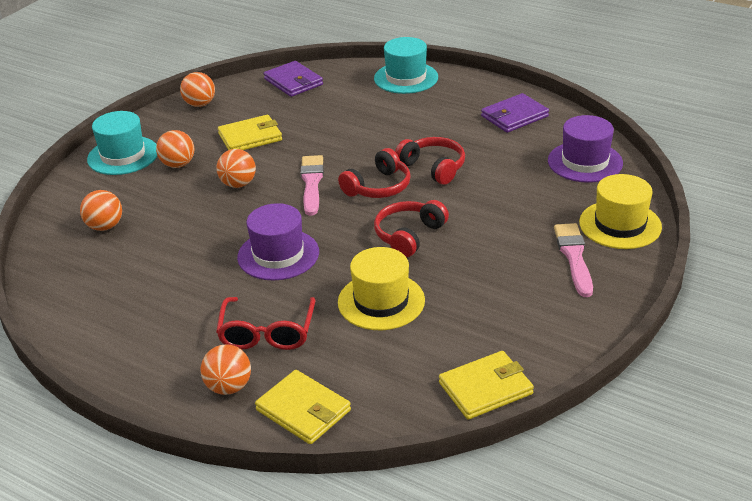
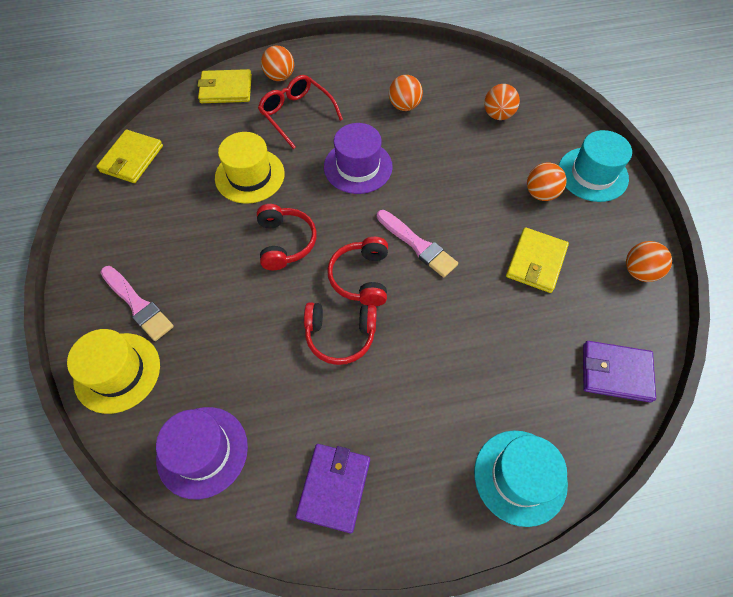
camera: 135 degrees right, 25 degrees up
orange ball [216,149,256,188] -> orange ball moved to [389,75,423,111]

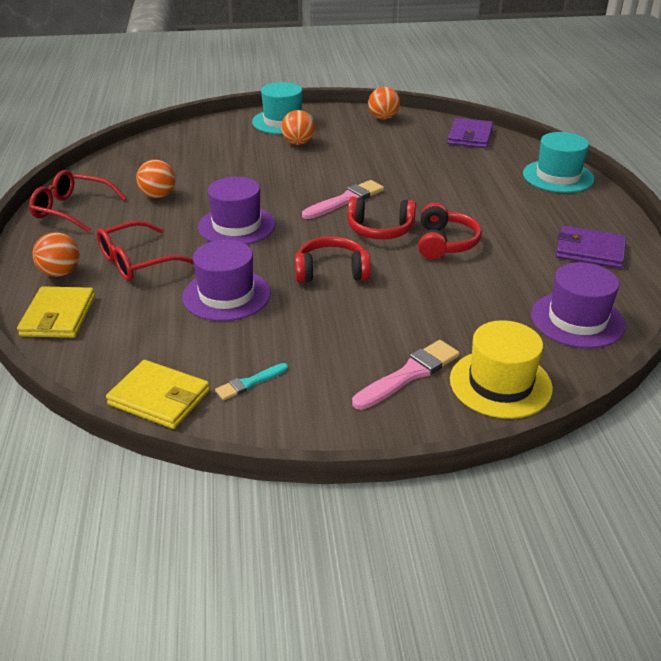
camera: 85 degrees left, 25 degrees down
yellow hat [215,132,285,204] -> purple hat [182,240,271,321]
orange ball [484,84,520,120] -> none
yellow wallet [506,227,569,293] -> none
none -> red glasses [29,170,127,233]
none -> turquoise brush [215,363,288,400]

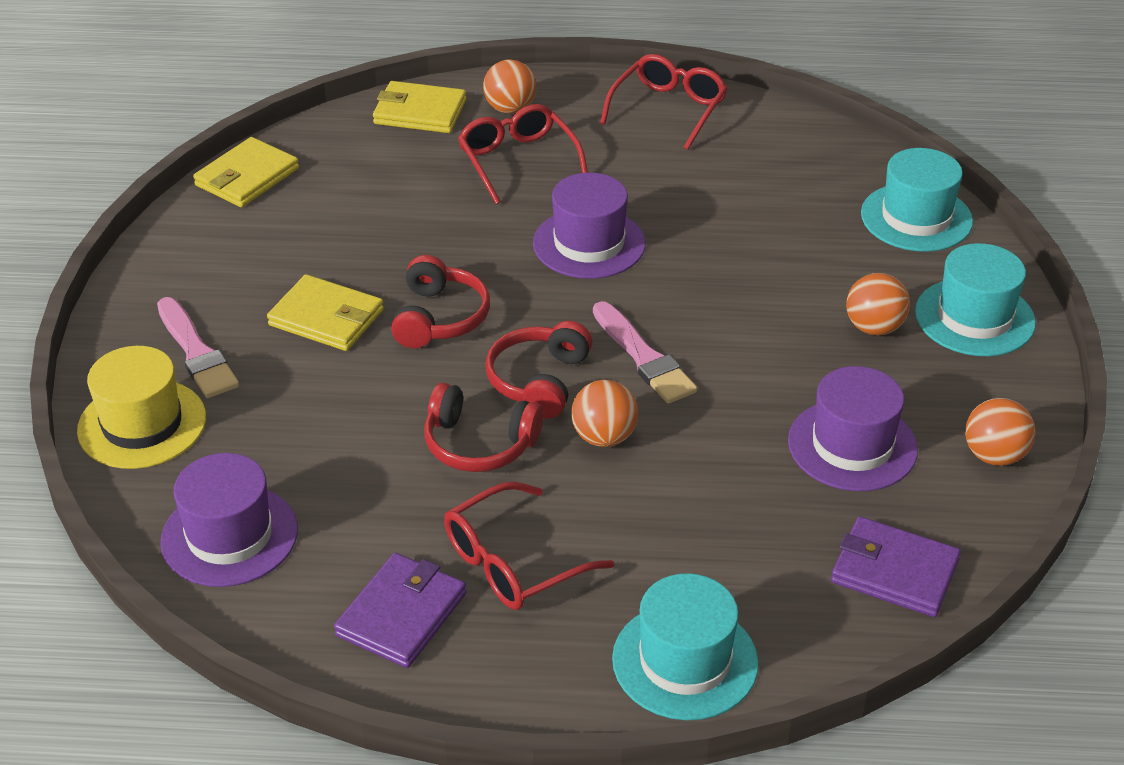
camera: 100 degrees right, 5 degrees up
orange ball [136,159,175,198] -> orange ball moved to [571,380,638,447]
purple hat [182,240,271,321] -> purple hat moved to [788,366,918,491]
turquoise brush [215,363,288,400] -> none
none -> yellow wallet [267,274,384,351]
none -> red glasses [444,482,614,610]
none -> turquoise hat [861,148,973,252]

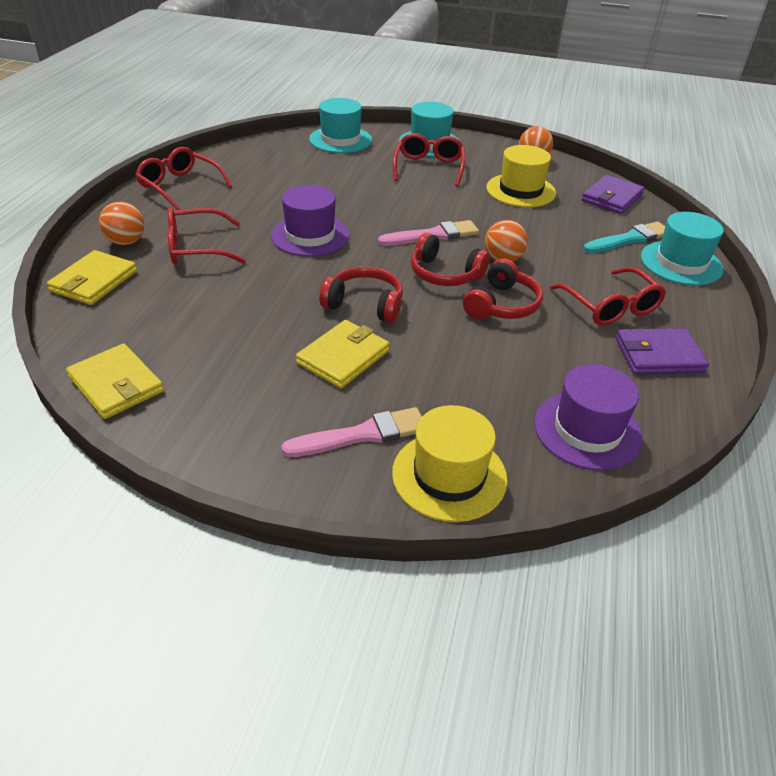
camera: 80 degrees left, 0 degrees up
purple wallet [334,553,466,668] -> purple wallet turned 45 degrees counterclockwise [616,328,709,374]
purple hat [788,366,918,491] -> yellow hat [486,145,556,207]
orange ball [846,273,910,335] -> red glasses [393,133,465,187]
none -> turquoise brush [583,221,665,253]

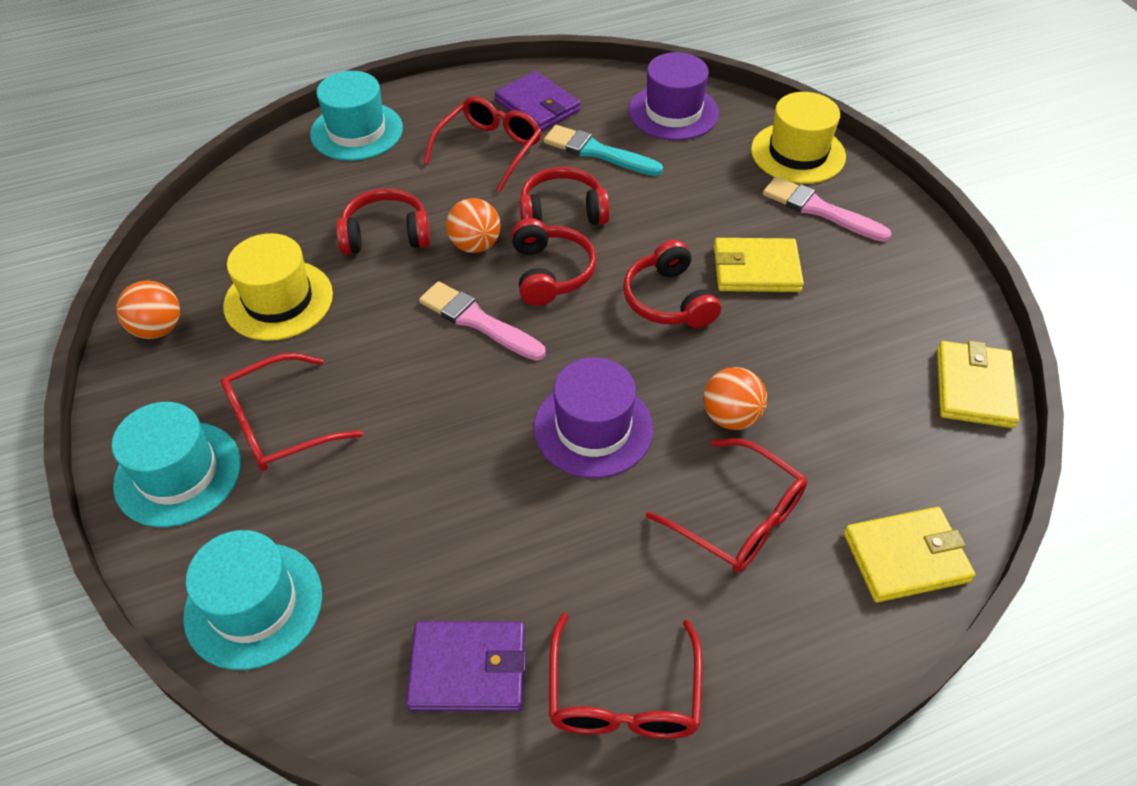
camera: 125 degrees left, 10 degrees up
orange ball [99,201,144,245] -> orange ball moved to [703,367,767,430]
purple wallet [582,175,645,214] -> purple wallet moved to [406,621,526,711]
turquoise brush [583,221,665,253] -> turquoise brush moved to [544,125,663,176]
none -> red headphones [336,188,430,255]

